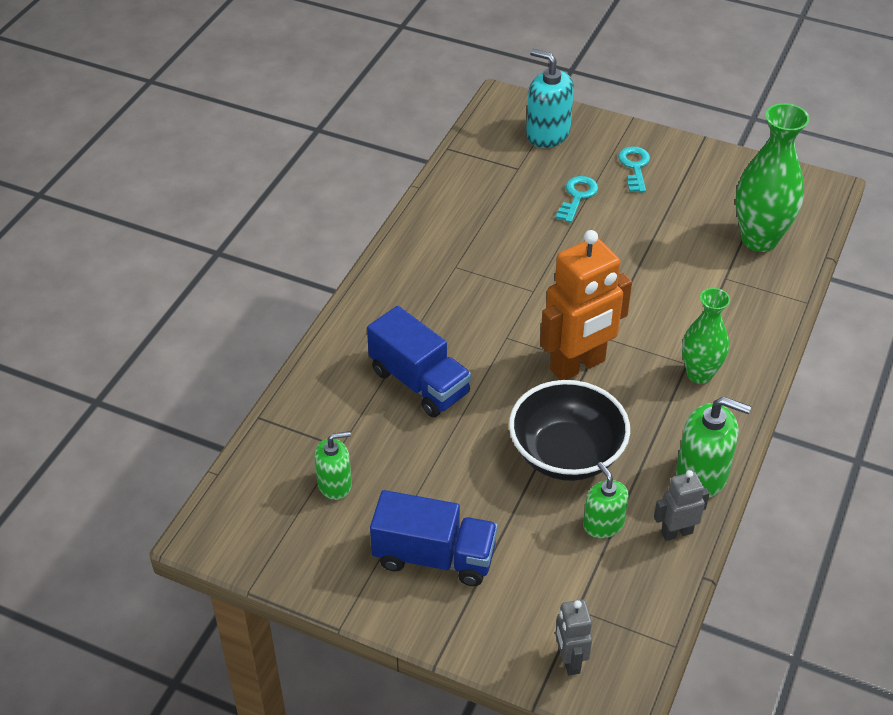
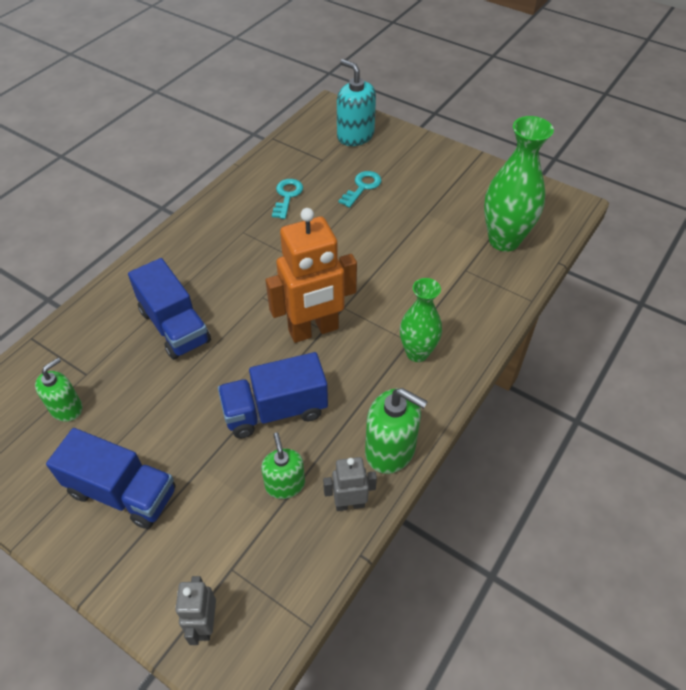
camera: 10 degrees right, 5 degrees up
green soap dispenser [314,431,352,500] -> green soap dispenser turned 45 degrees counterclockwise [35,358,82,422]
black bowl [509,380,630,481] -> blue truck [218,352,328,438]
turquoise key [618,146,650,193] -> turquoise key moved to [272,179,303,219]

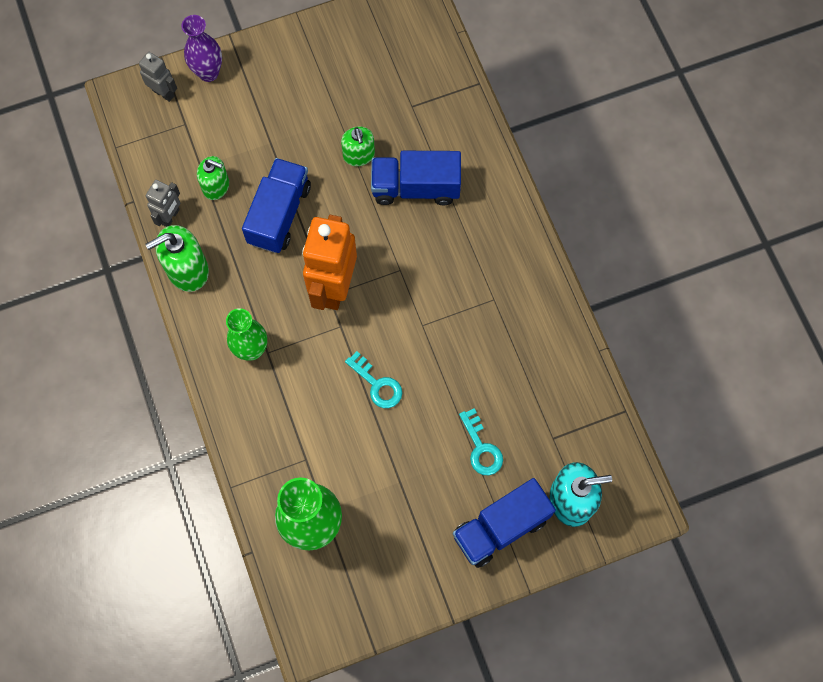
camera: 125 degrees right, 20 degrees up
green soap dispenser [35,358,82,422] -> green soap dispenser moved to [341,127,375,166]
blue truck [46,428,175,529] -> blue truck moved to [453,478,556,568]
turquoise key [272,179,303,219] -> turquoise key moved to [345,351,402,408]
none -> purple vase [182,15,222,82]

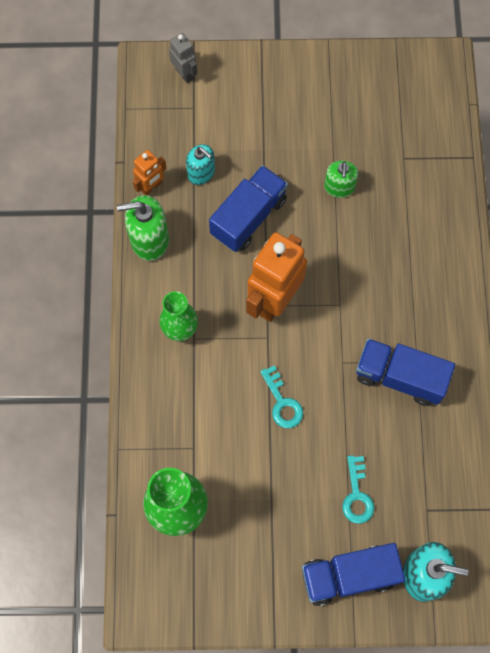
camera: 20 degrees right, 0 degrees up
grey robot [146,180,180,227] -> orange robot [132,150,167,195]
purple vase [182,15,222,82] -> none
green soap dispenser [197,156,229,200] -> turquoise soap dispenser [186,144,215,185]
blue truck [371,151,461,205] -> blue truck moved to [356,338,455,406]

